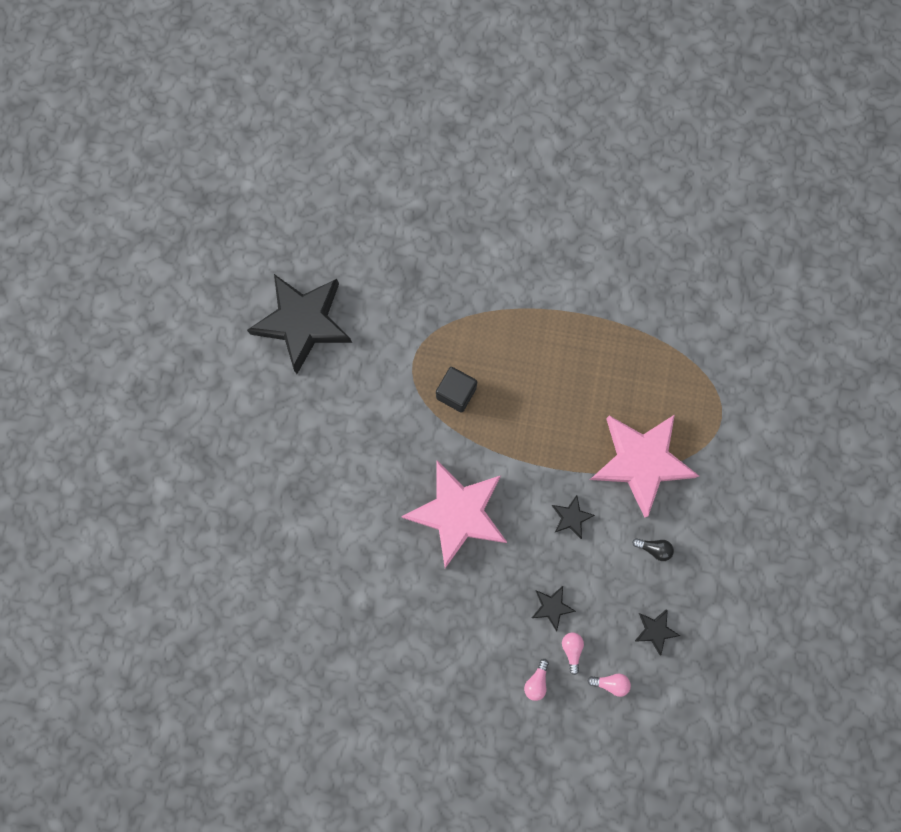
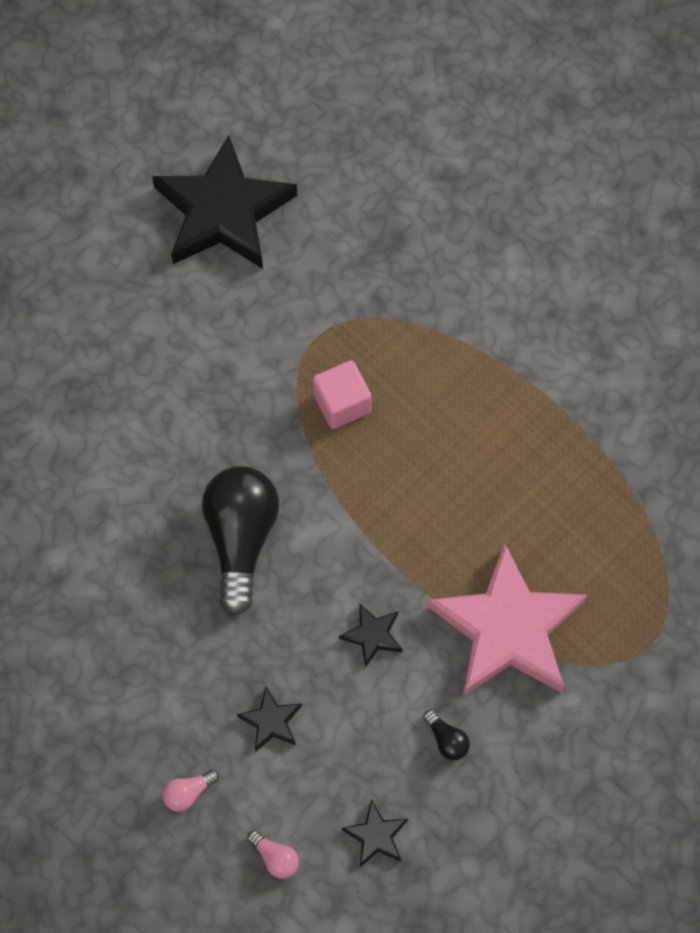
camera: 35 degrees right, 10 degrees down
pink star [401,461,507,568] -> black light bulb [202,466,279,616]
black cube [436,367,477,413] -> pink cube [313,360,371,429]
pink light bulb [562,632,584,675] -> none

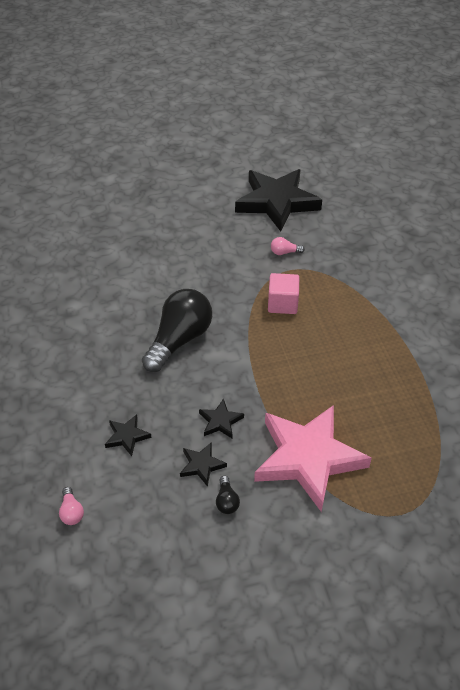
camera: 30 degrees right, 20 degrees down
pink light bulb [163,769,219,812] -> pink light bulb moved to [271,237,305,255]
black star [341,799,408,867] -> black star moved to [180,442,227,487]

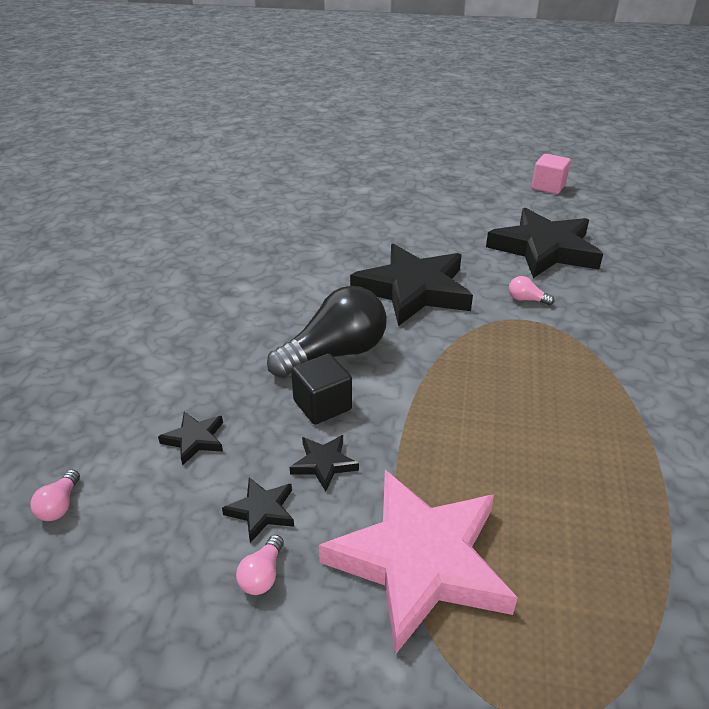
camera: 25 degrees right, 10 degrees down
black light bulb [216,476,240,514] -> pink light bulb [236,535,284,595]
pink cube [268,273,299,314] -> pink cube moved to [531,154,571,194]
none -> black cube [291,353,352,424]
none -> black star [350,243,473,326]

